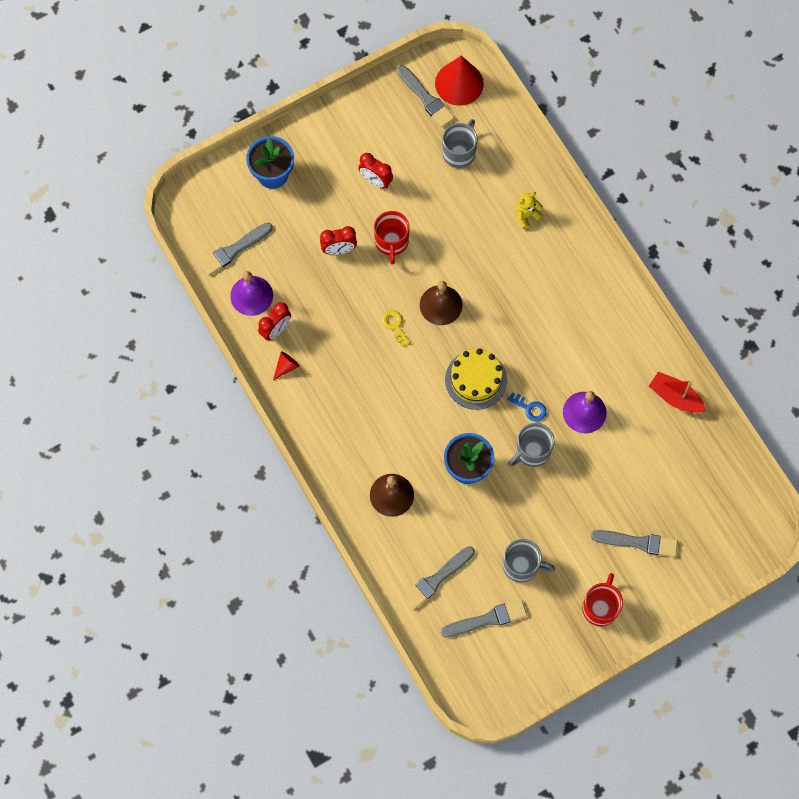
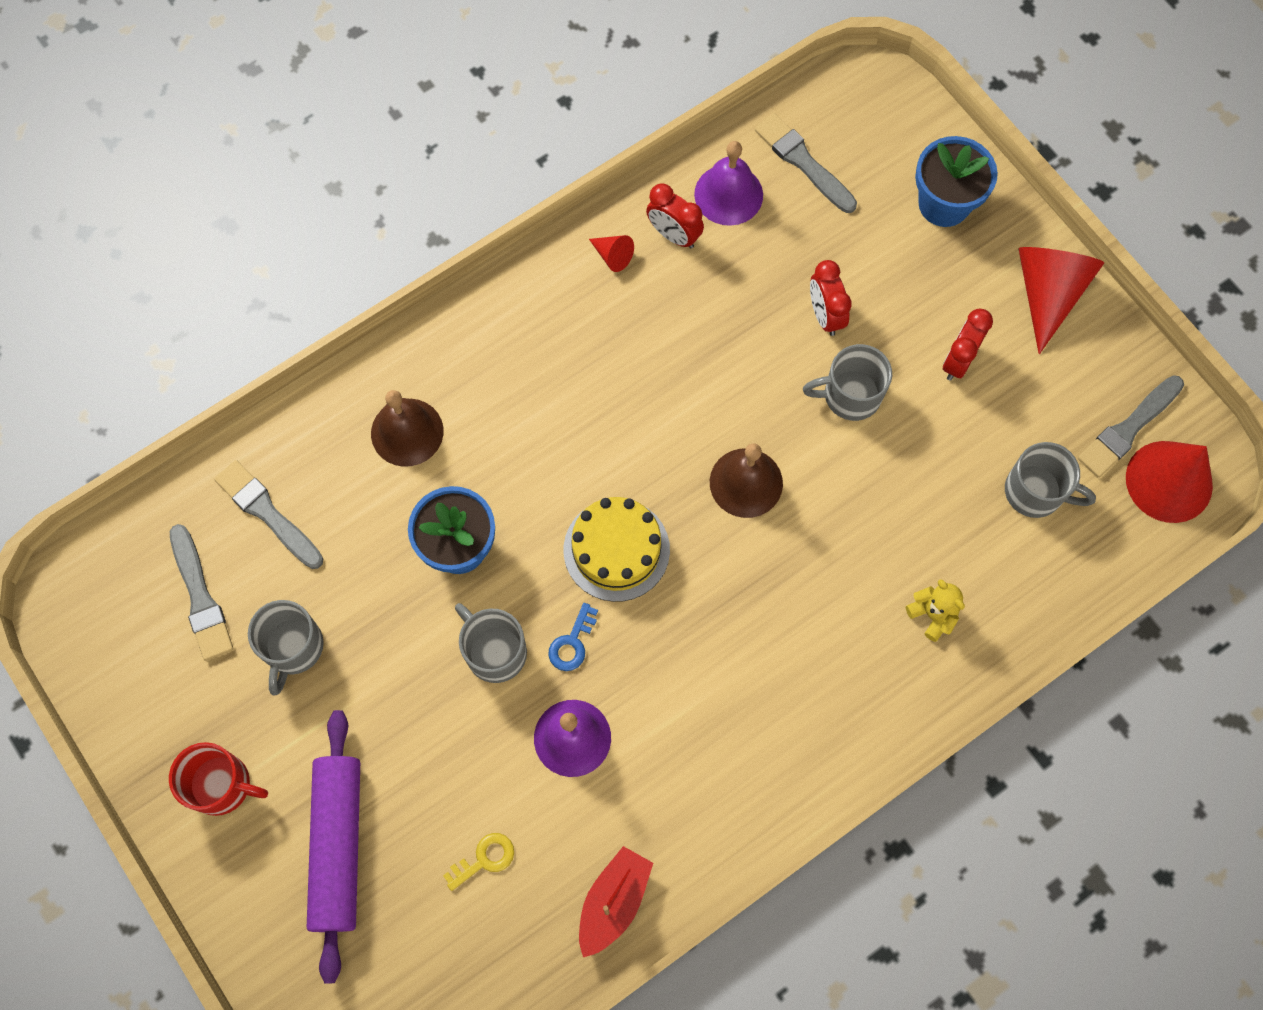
camera: 85 degrees right, 0 degrees up
red mug [374,211,410,265] -> grey mug [803,344,892,421]
yellow key [382,310,410,347] -> yellow key moved to [443,833,514,891]
grey brush [591,530,678,557] -> purple rolling pin [307,710,360,984]
none -> red cone [1018,247,1104,354]

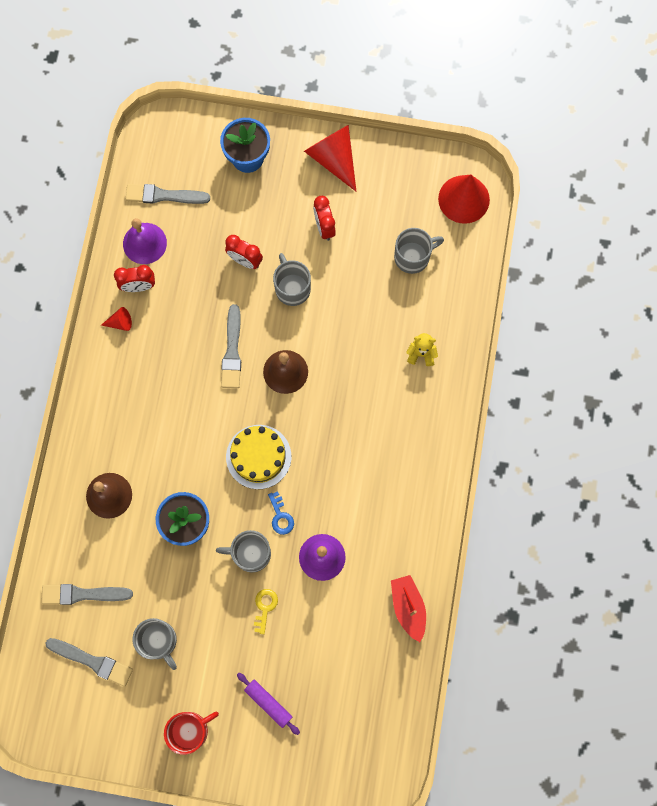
camera: 45 degrees left, 5 degrees up
purple rolling pin [307,710,360,984] -> purple rolling pin [237,673,300,735], size x0.53
yellow key [443,833,514,891] -> yellow key moved to [254,589,278,634]
grey mug [803,344,892,421] -> grey mug turned 120 degrees clockwise [273,253,311,306]
grey brush [1078,375,1184,478] -> grey brush moved to [221,304,241,388]

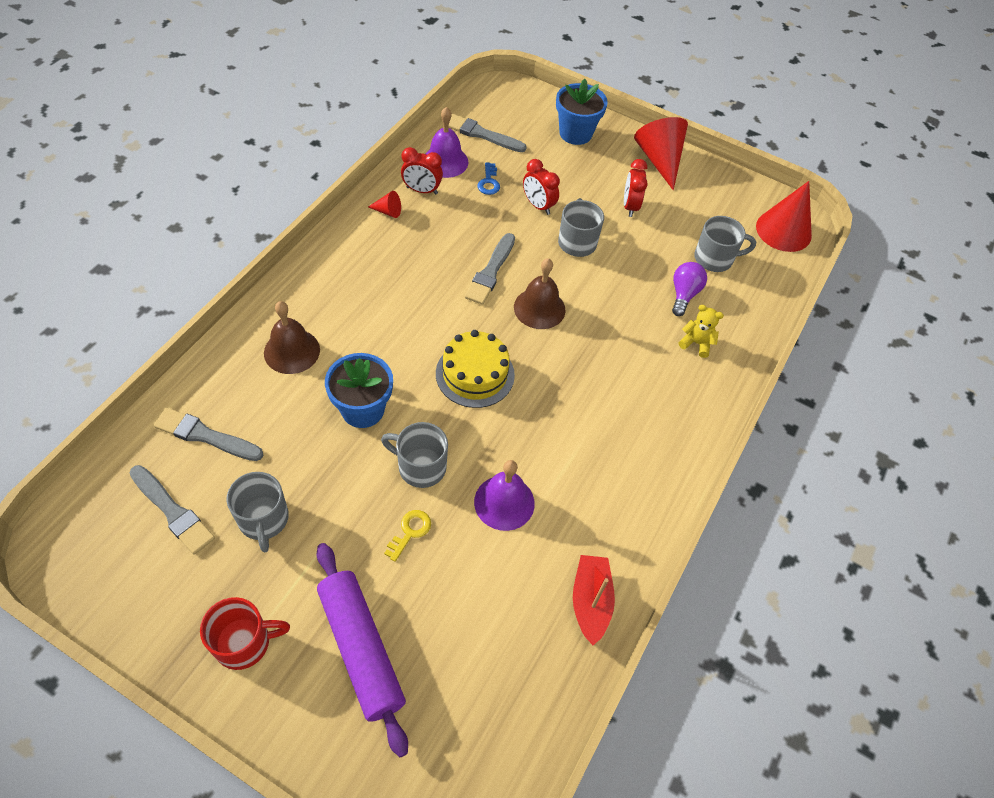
camera: 15 degrees right, 20 degrees down
purple rolling pin [237,673,300,735] -> purple rolling pin [317,543,408,757], size x1.88
blue key [268,491,294,535] -> blue key moved to [477,163,500,195]
none -> purple light bulb [672,262,707,316]

